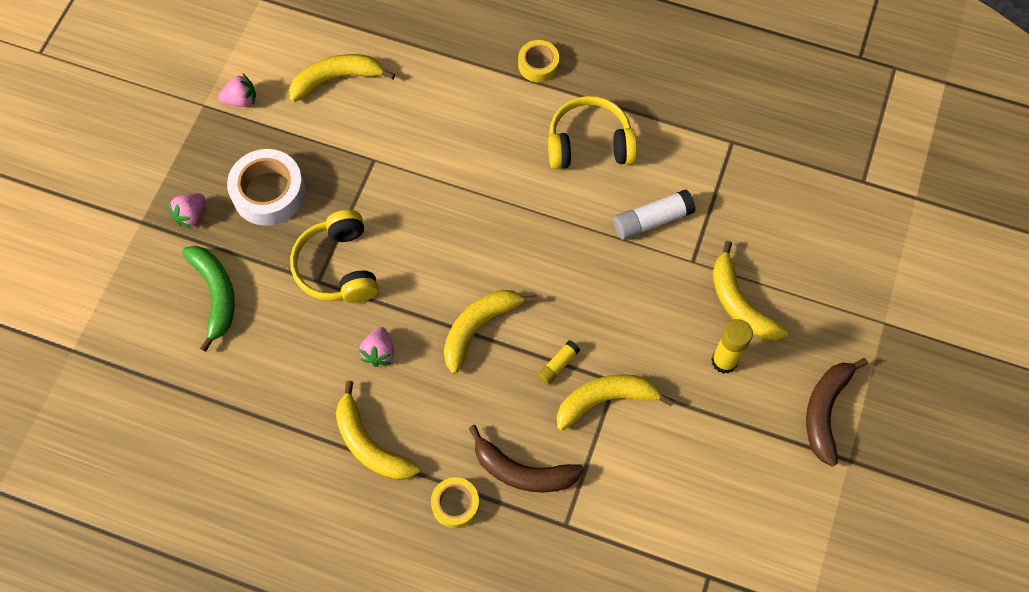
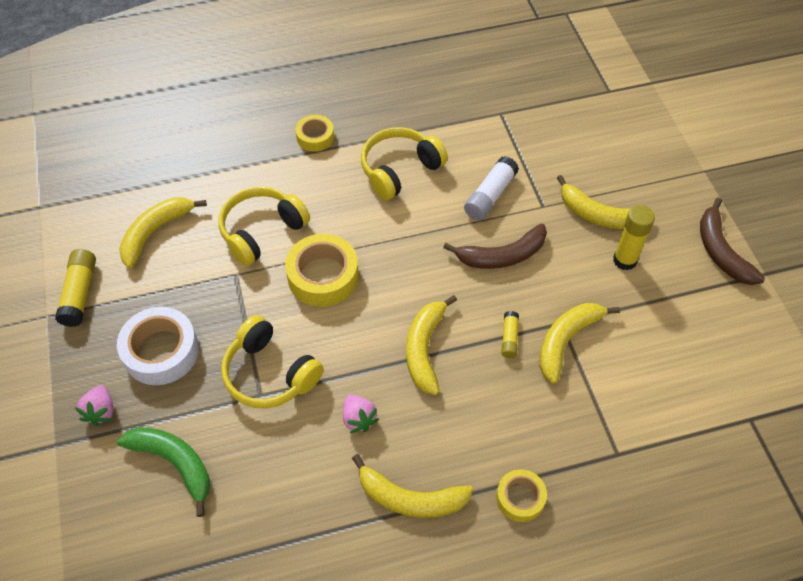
camera: 35 degrees left, 10 degrees down
pink strawberry [218,74,256,107] -> yellow glue stick [55,249,96,327]
brown banana [469,425,584,492] -> brown banana moved to [443,224,547,269]
none -> yellow headphones [219,187,310,266]
none -> yellow tape [285,234,358,307]

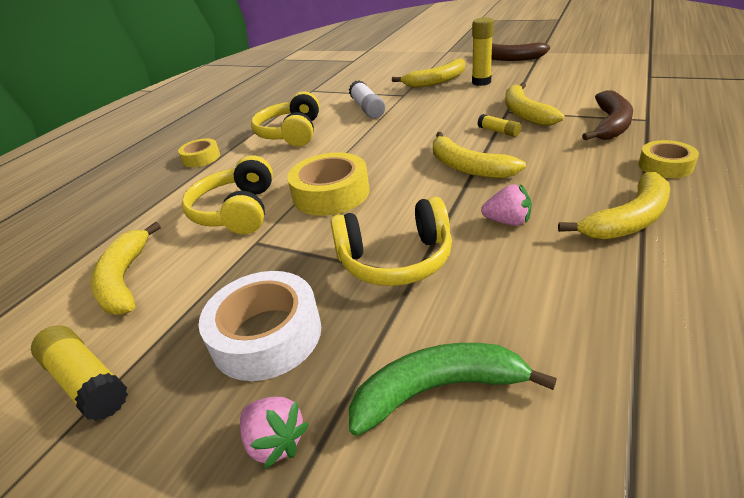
camera: 45 degrees left, 20 degrees down
brown banana [443,224,547,269] -> brown banana moved to [582,90,633,141]

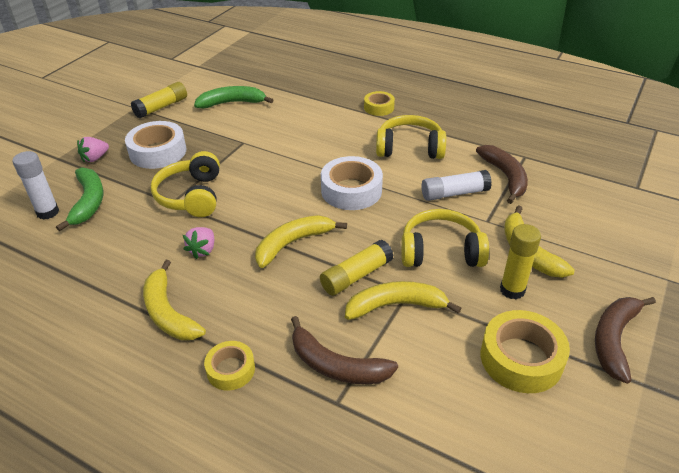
camera: 90 degrees right, 5 degrees up
yellow banana [90,222,161,315] -> green banana [194,86,273,108]
yellow headphones [182,155,273,234] -> yellow headphones moved to [401,209,489,267]
yellow tape [287,152,370,216] -> yellow tape moved to [481,310,570,393]
yellow glue stick [478,114,521,137] -> yellow glue stick [320,240,394,296], size x1.71
none -> white glue stick [13,151,59,220]
none -> white tape [321,156,383,210]
none -> brown banana [476,145,528,204]

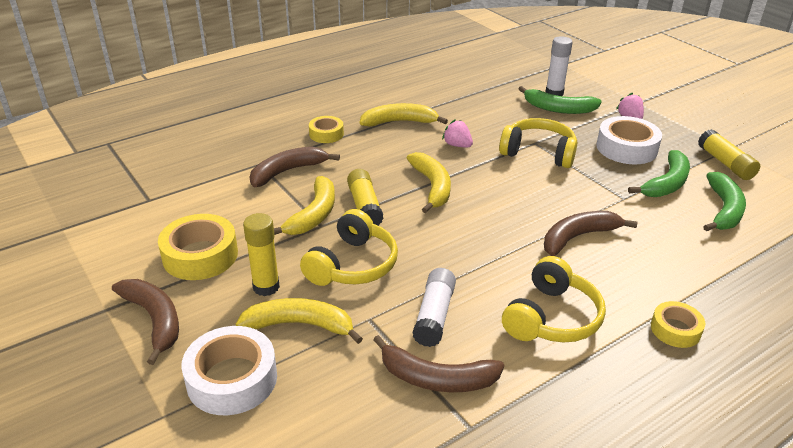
camera: 115 degrees right, 5 degrees down
white tape [321,156,383,210] -> white tape moved to [181,326,277,415]
none -> brown banana [544,211,637,256]
none -> green banana [628,150,690,197]

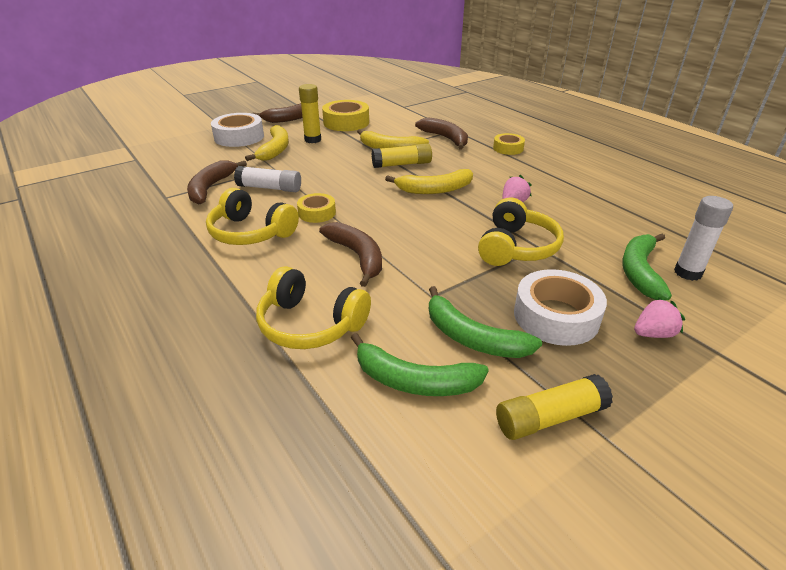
camera: 90 degrees right, 0 degrees up
yellow headphones [300,209,398,286] -> yellow headphones moved to [256,266,371,349]
yellow banana [360,103,448,126] -> none
yellow tape [651,301,705,348] -> yellow tape moved to [297,193,336,223]

